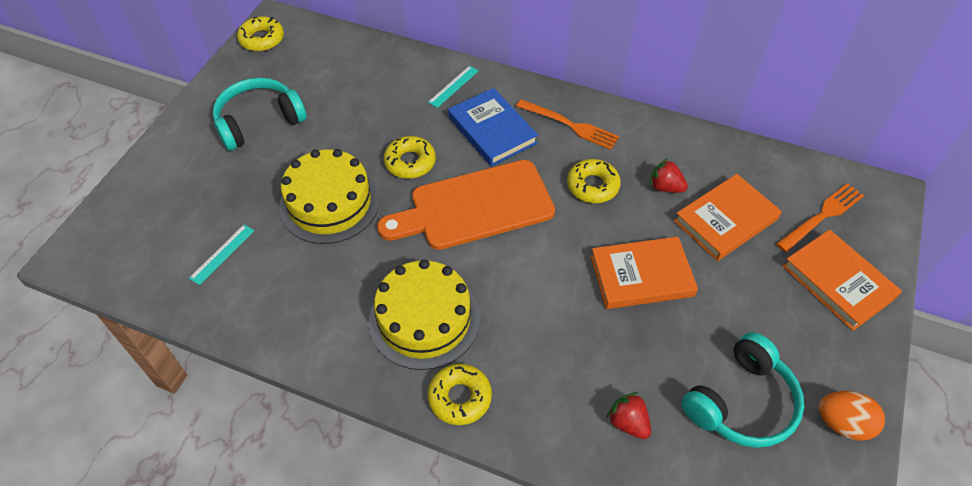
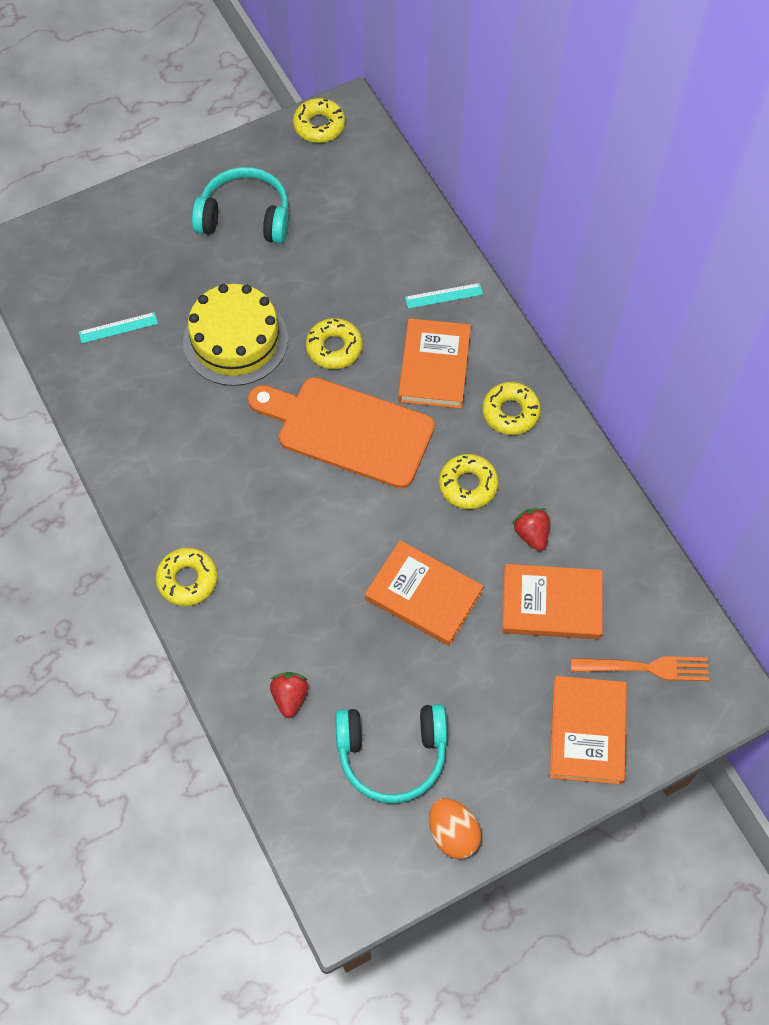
camera: 40 degrees right, 10 degrees up
yellow cake [369,259,480,370] -> none
blue book [448,88,538,167] -> orange book [398,318,471,409]
orange fork [516,99,619,150] -> yellow donut [482,382,541,435]

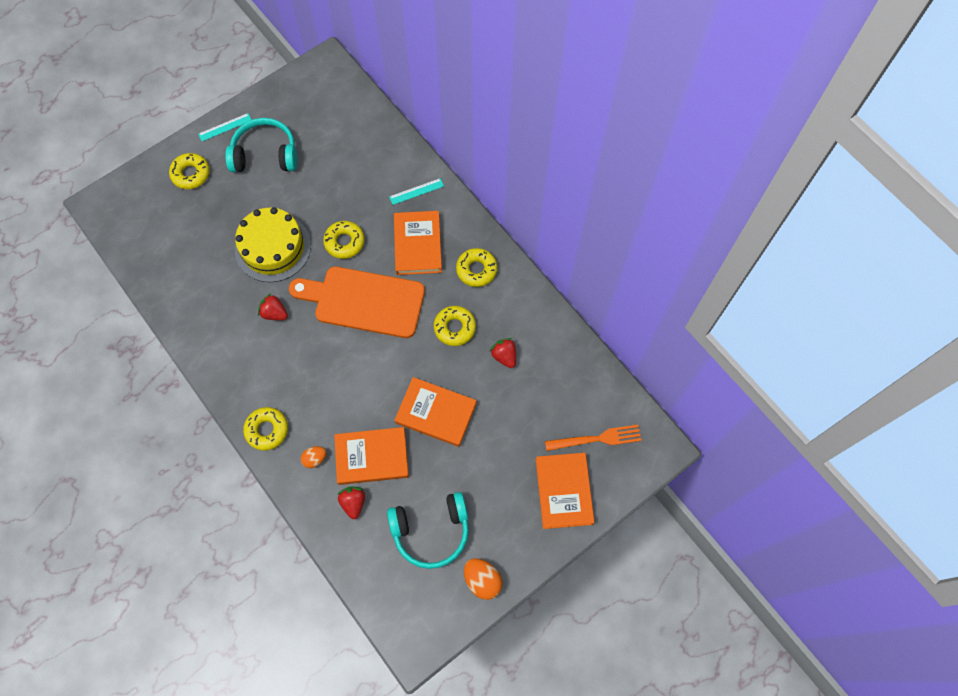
camera: 10 degrees left, 5 degrees up
turquoise ruler [79,312,158,343] -> turquoise ruler moved to [198,113,252,141]
yellow donut [293,98,345,143] -> yellow donut moved to [169,153,210,189]
orange book [502,564,603,639] -> orange book moved to [334,427,409,485]
none -> red strawberry [258,294,288,320]
none -> orange egg [301,446,326,468]

